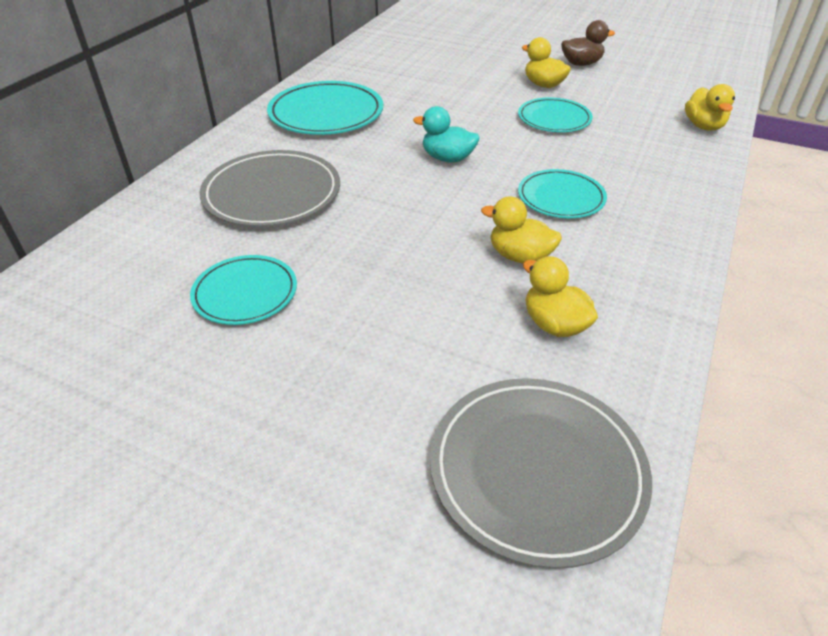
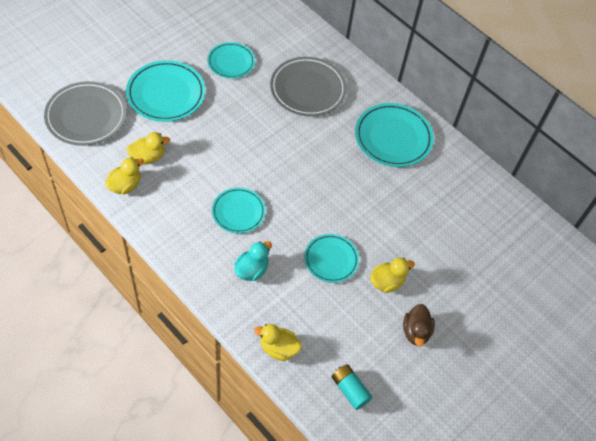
camera: 105 degrees right, 15 degrees up
turquoise duck [413,106,480,162] -> turquoise duck moved to [234,241,272,281]
yellow duck [481,197,562,263] -> yellow duck moved to [105,157,144,194]
none -> turquoise plate [126,60,205,122]
none -> turquoise battery [332,364,372,410]

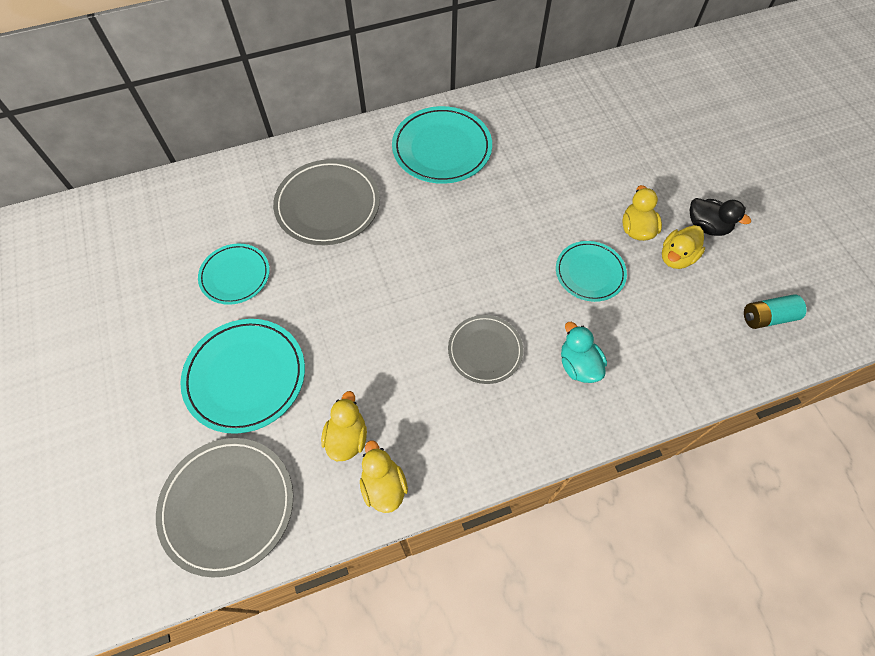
camera: 60 degrees left, 5 degrees up
turquoise plate [212,188,266,234] -> grey plate [448,315,523,384]
yellow duck [254,324,302,361] -> yellow duck moved to [662,225,705,269]
brown duck [403,304,435,346] -> black duck [690,198,751,236]

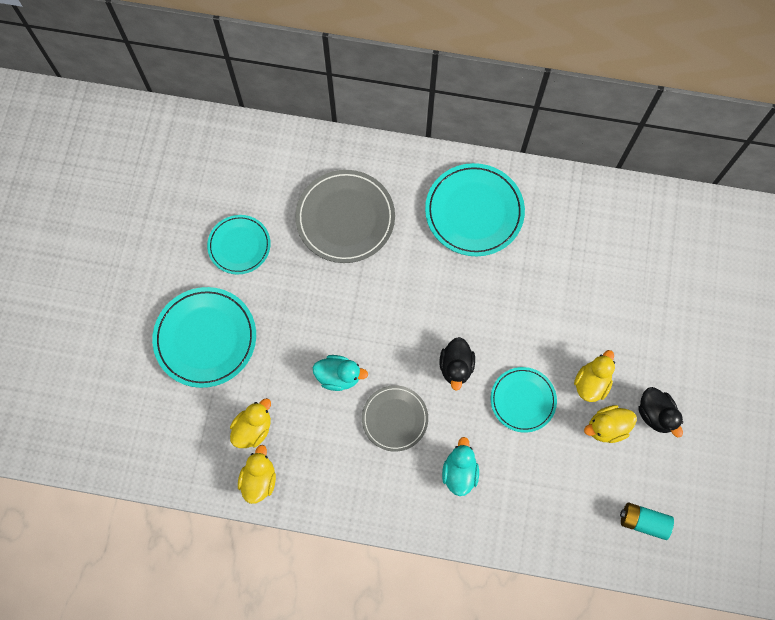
camera: 30 degrees right, 10 degrees up
grey plate [156,438,293,578] -> none
none -> turquoise duck [313,355,368,391]
none -> black duck [440,337,475,391]

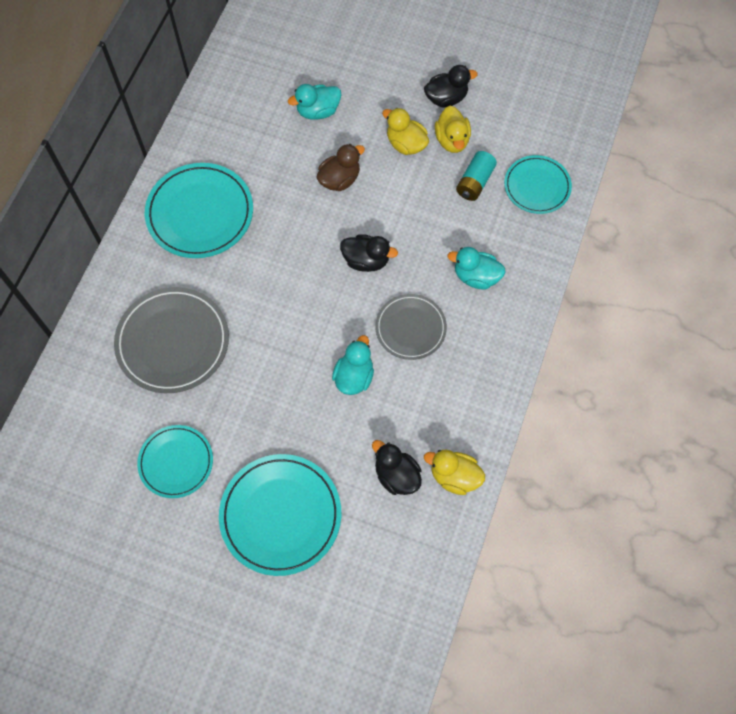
camera: 80 degrees left, 5 degrees down
yellow duck [230,398,271,448] -> black duck [372,440,422,495]
turquoise plate [491,367,557,433] -> turquoise plate moved to [504,155,572,214]
turquoise battery [620,502,674,540] -> turquoise battery moved to [456,151,497,201]
none -> turquoise duck [288,84,341,120]
none -> brown duck [316,144,365,191]

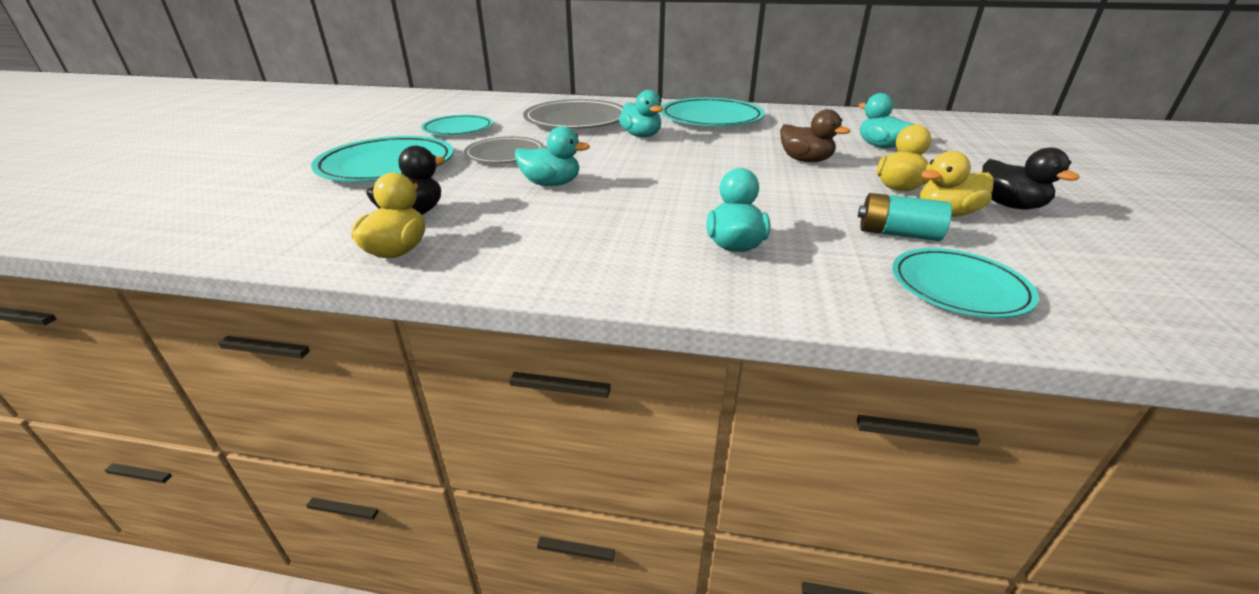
camera: 80 degrees right, 35 degrees down
black duck [340,234,398,272] -> none
grey plate [375,294,447,360] -> grey plate moved to [464,137,544,163]
none -> turquoise duck [619,90,663,137]

